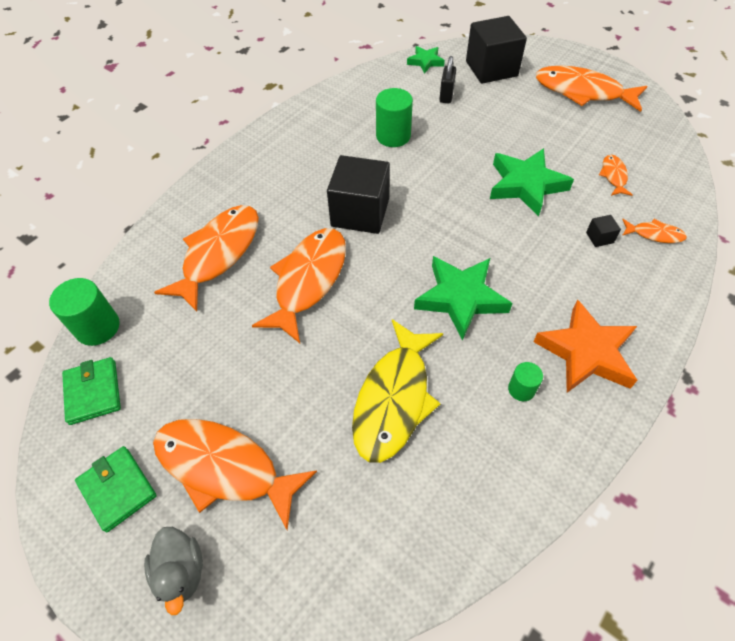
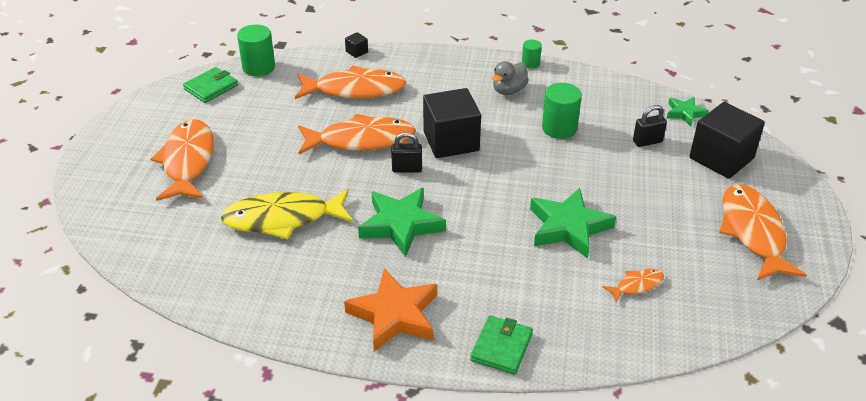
camera: 60 degrees right, 15 degrees down
green wallet [75,446,157,532] -> green wallet moved to [470,316,533,375]
grey duck [144,527,203,615] -> grey duck moved to [492,61,529,95]
green cylinder [508,362,543,401] -> green cylinder moved to [522,40,542,69]
black cube [586,215,621,247] -> black cube moved to [345,32,368,58]
orange fish [622,219,687,243] -> none
none -> black padlock [391,132,422,172]

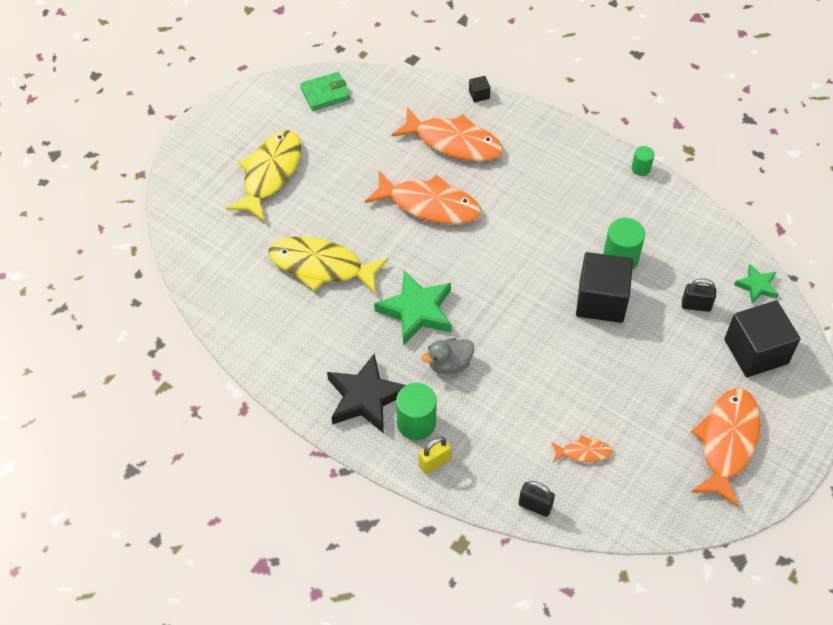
camera: 25 degrees right, 15 degrees up
orange fish [151,119,214,201] -> yellow fish [226,130,301,221]
green cylinder [237,24,275,76] -> green cylinder moved to [396,383,437,440]
orange star [344,269,437,351] -> black star [327,353,406,434]
black padlock [391,132,422,172] -> black padlock moved to [519,481,555,517]
black cube [423,88,481,158] -> black cube moved to [576,252,633,323]
green wallet [470,316,533,375] -> yellow padlock [418,436,452,474]
grey duck [492,61,529,95] -> grey duck moved to [421,338,474,374]
green star [530,188,616,259] -> none

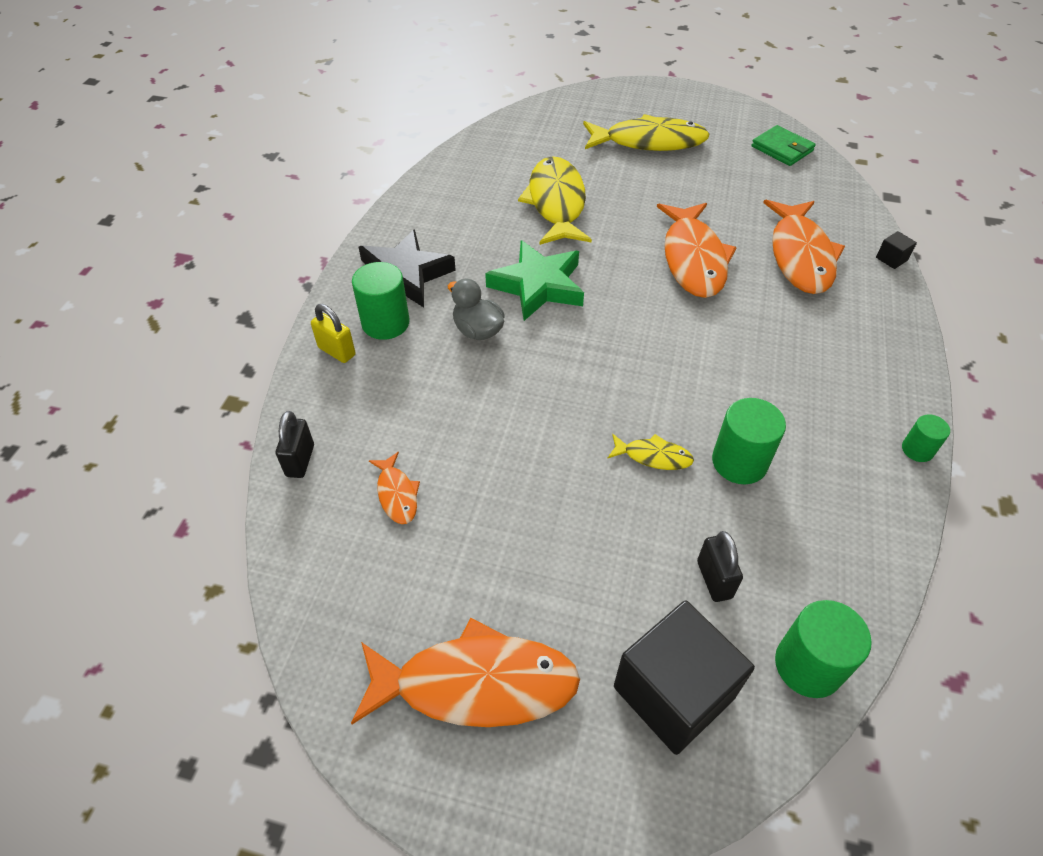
camera: 70 degrees right, 5 degrees down
black cube [576,252,633,323] -> yellow fish [607,434,694,470]
green star [734,264,779,304] -> green cylinder [775,600,872,698]

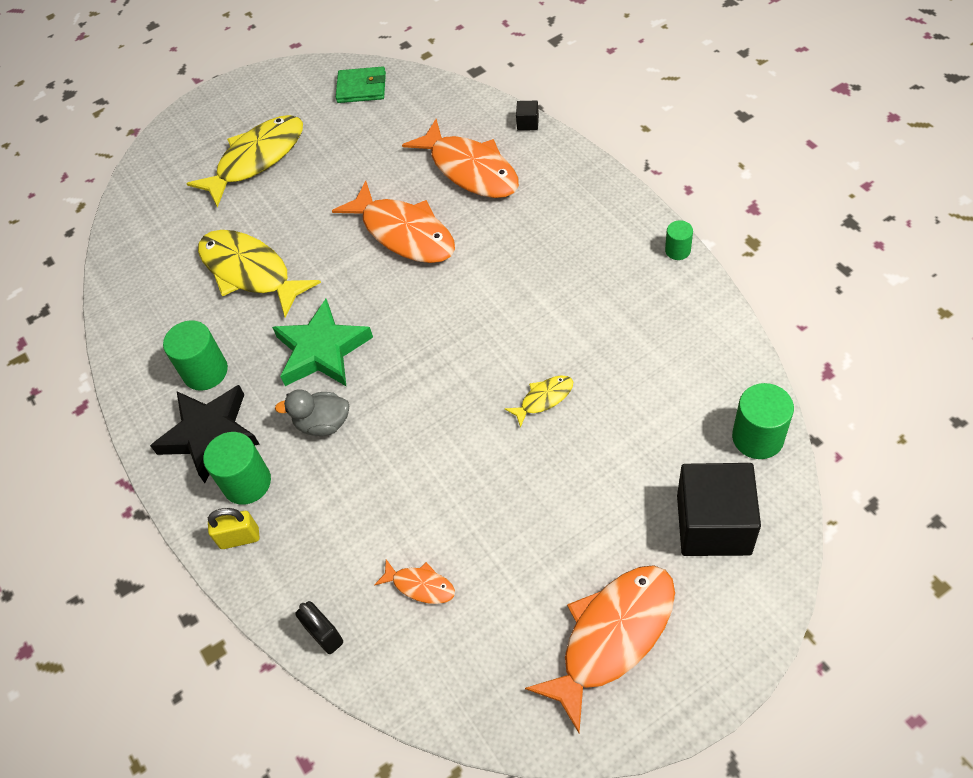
camera: 40 degrees left, 5 degrees up
black padlock [697,531,743,602] -> none
green cylinder [712,398,786,484] -> green cylinder moved to [163,320,228,391]

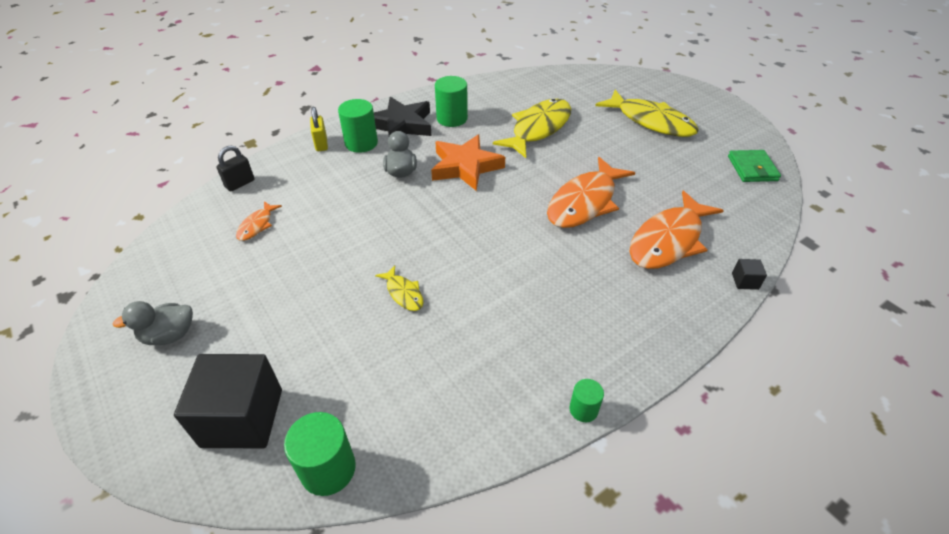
camera: 80 degrees right, 10 degrees down
green star [272,299,373,386] -> orange star [431,135,505,191]
orange fish [525,565,675,733] -> grey duck [113,301,193,345]

